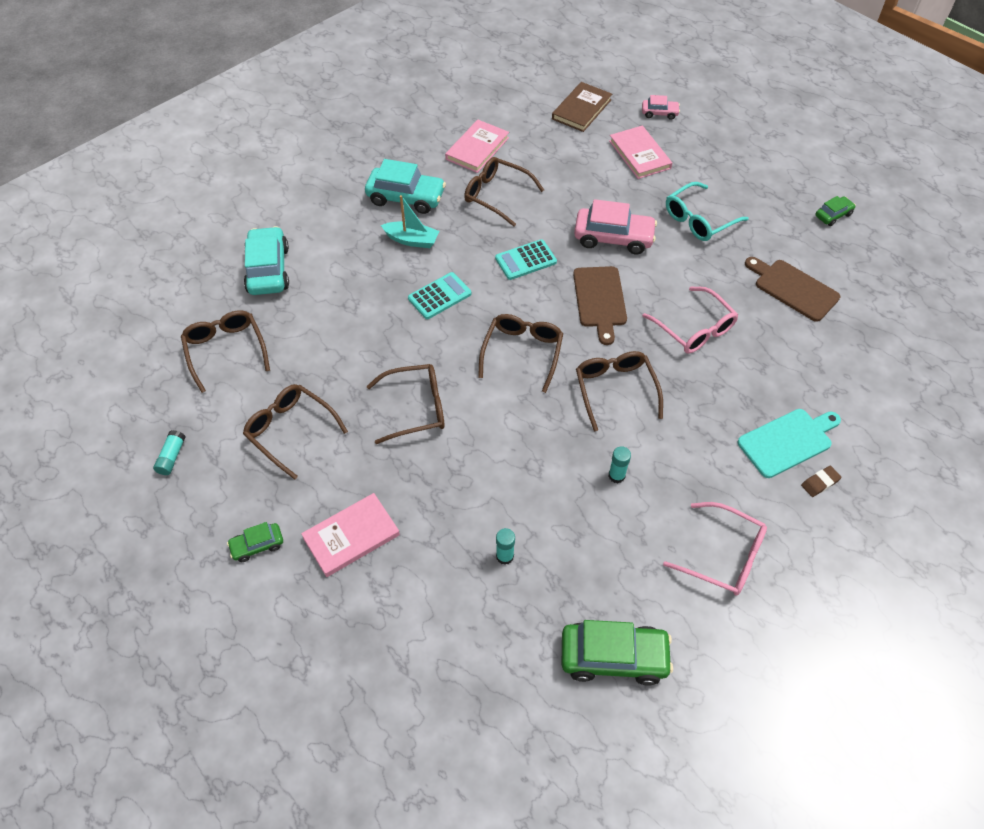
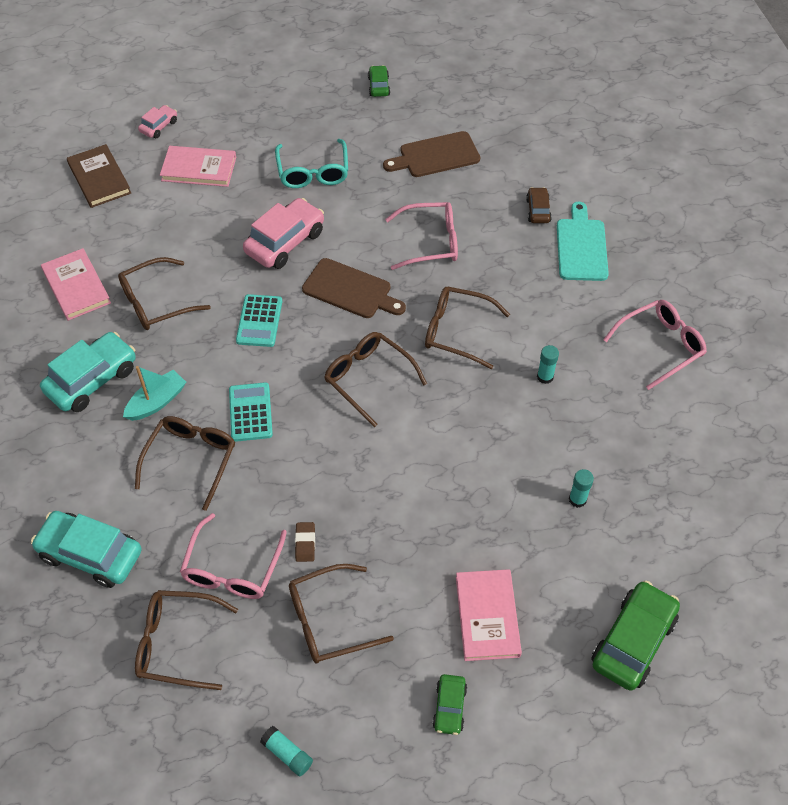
camera: 60 degrees left, 0 degrees up
brown glasses [367,364,445,444] -> brown glasses moved to [135,416,235,511]
green car [561,620,673,686] -> green car moved to [591,581,680,691]
brown eraser [801,466,842,497] -> brown eraser moved to [295,522,315,562]
none -> pink glasses [180,513,287,599]
none -> brown car [526,187,552,223]

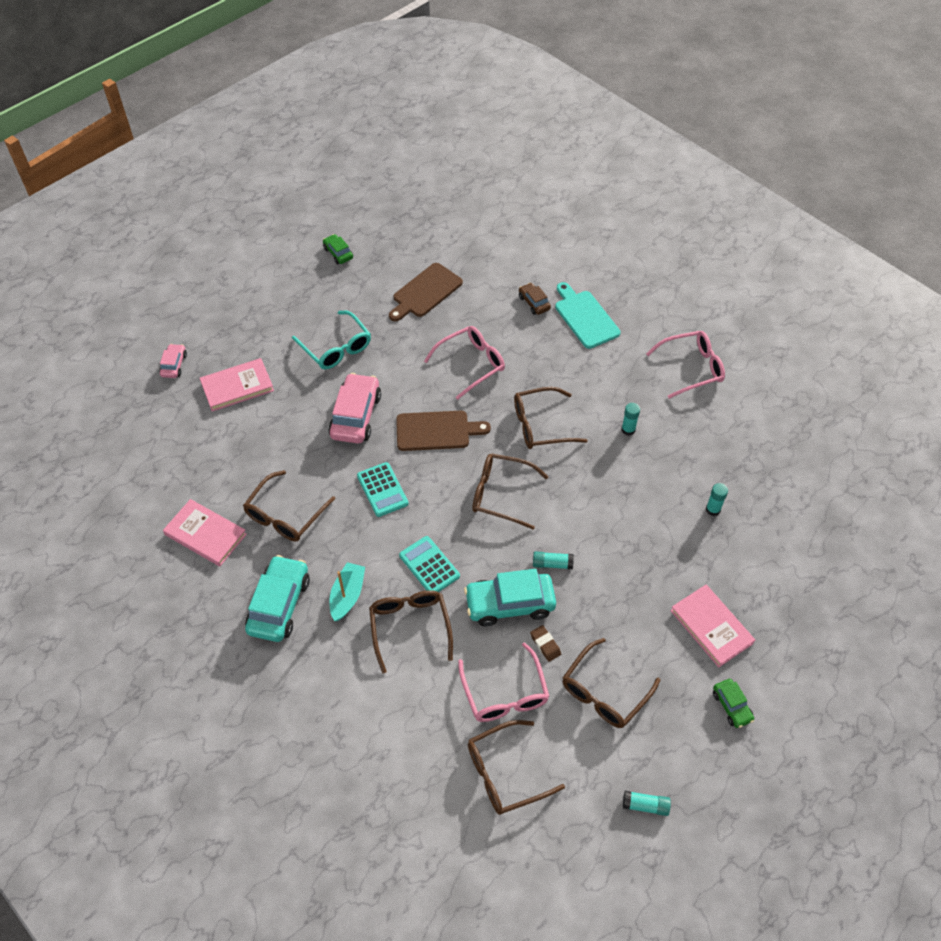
camera: 30 degrees left, 0 degrees up
turquoise car [31,511,142,588] -> turquoise car moved to [464,569,556,626]
brown book [67,144,131,208] -> none
green car [591,581,680,691] -> none
pink glasses [603,300,707,390] -> pink glasses turned 45 degrees clockwise [646,331,725,399]
none -> turquoise glue stick [533,551,574,569]

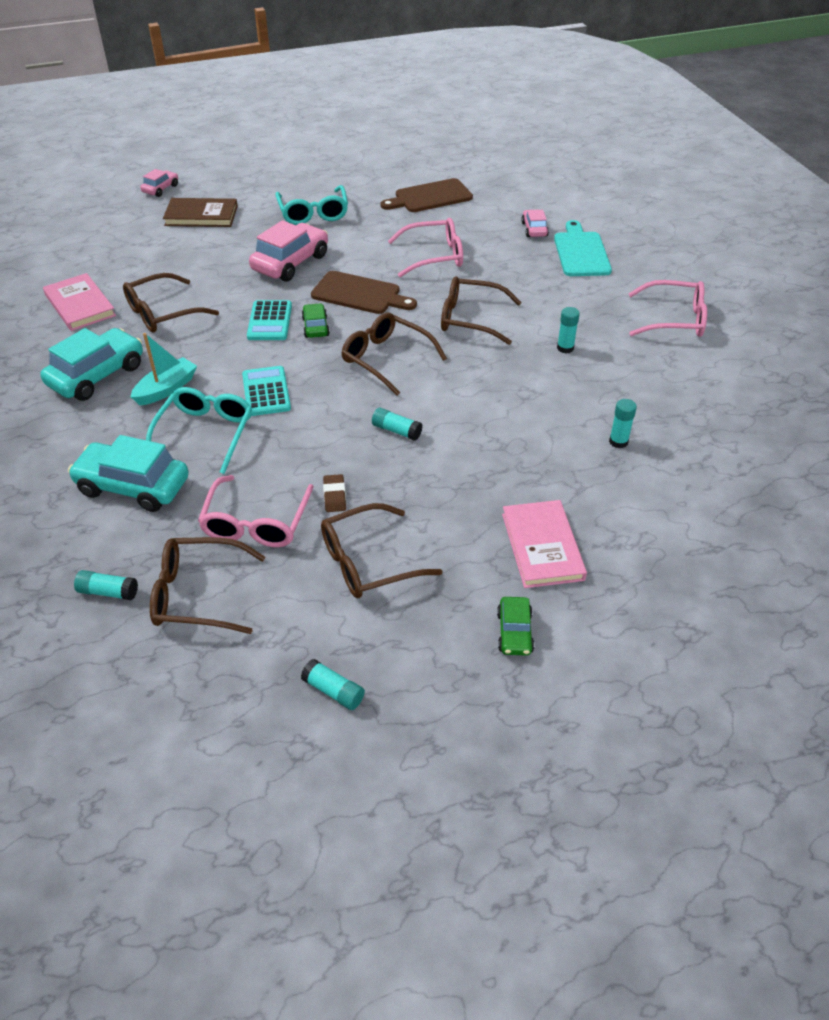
camera: 25 degrees right, 10 degrees down
pink book [200,358,274,411] -> brown book [163,198,238,227]
green car [323,234,353,264] -> green car moved to [302,303,330,338]
brown glasses [369,590,453,673] -> turquoise glasses [146,387,252,474]
turquoise car [464,569,556,626] -> turquoise car moved to [68,435,189,512]
brown car [519,283,551,315] -> pink car [521,210,549,237]
none -> turquoise glue stick [74,570,138,600]

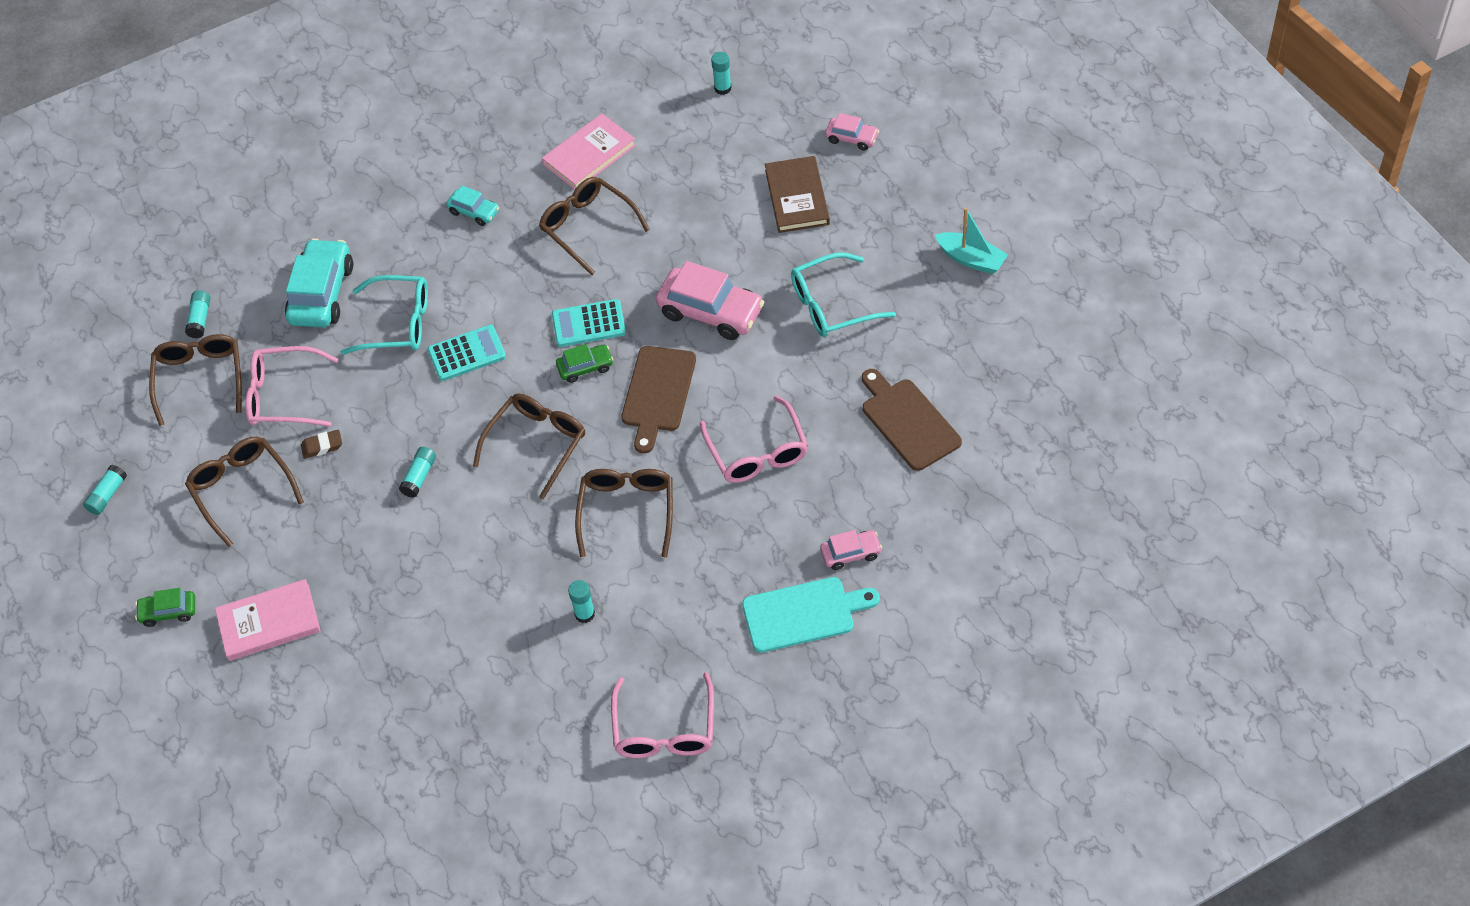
camera: 85 degrees right, 10 degrees up
turquoise car [40,328,143,401] -> turquoise car [446,185,499,226], size x0.52
turquoise boat [131,333,197,405] -> turquoise boat moved to [935,207,1008,274]
turquoise glue stick [609,399,637,448] -> turquoise glue stick moved to [711,52,732,95]

